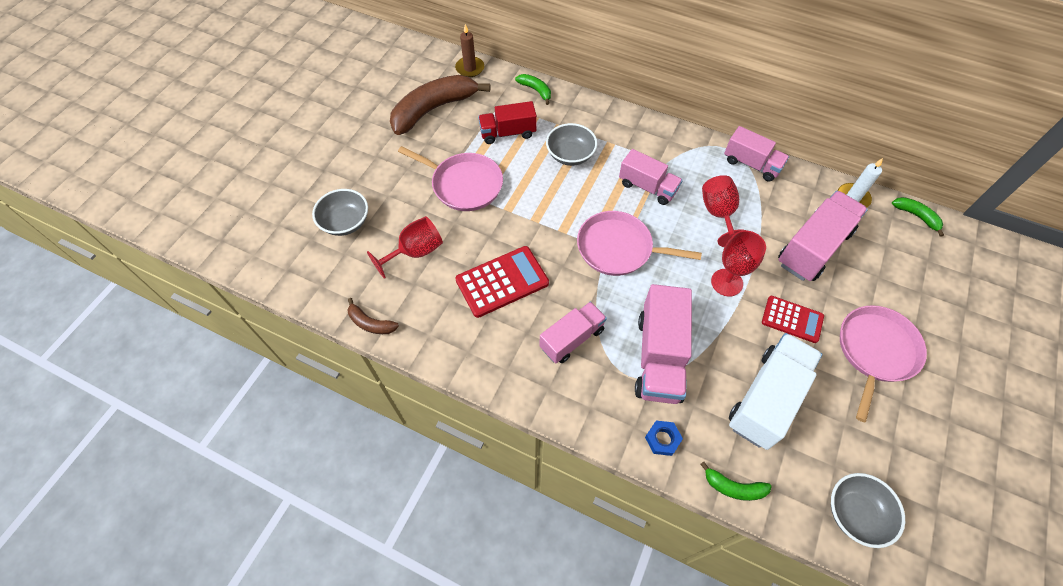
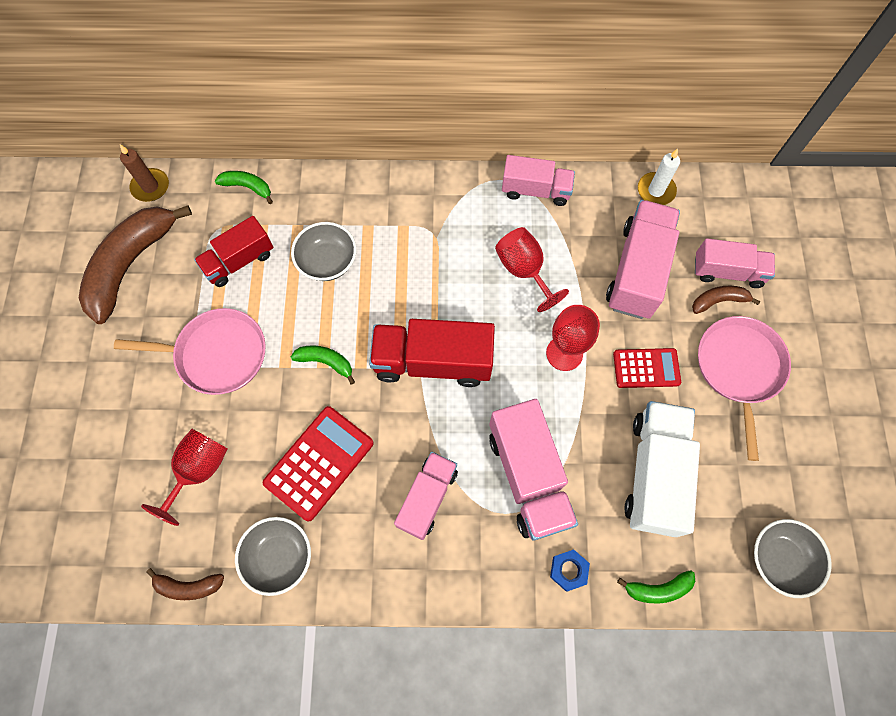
camera: 25 degrees left, 10 degrees up
grey bowl [312,189,368,236] -> grey bowl moved to [235,517,311,596]
pink pan [577,211,702,276] -> red truck [369,319,495,387]
pink truck [619,149,683,205] -> pink truck moved to [695,238,775,288]
green banana [892,197,944,237] -> green banana moved to [291,346,355,385]
none -> brown banana [692,286,760,314]

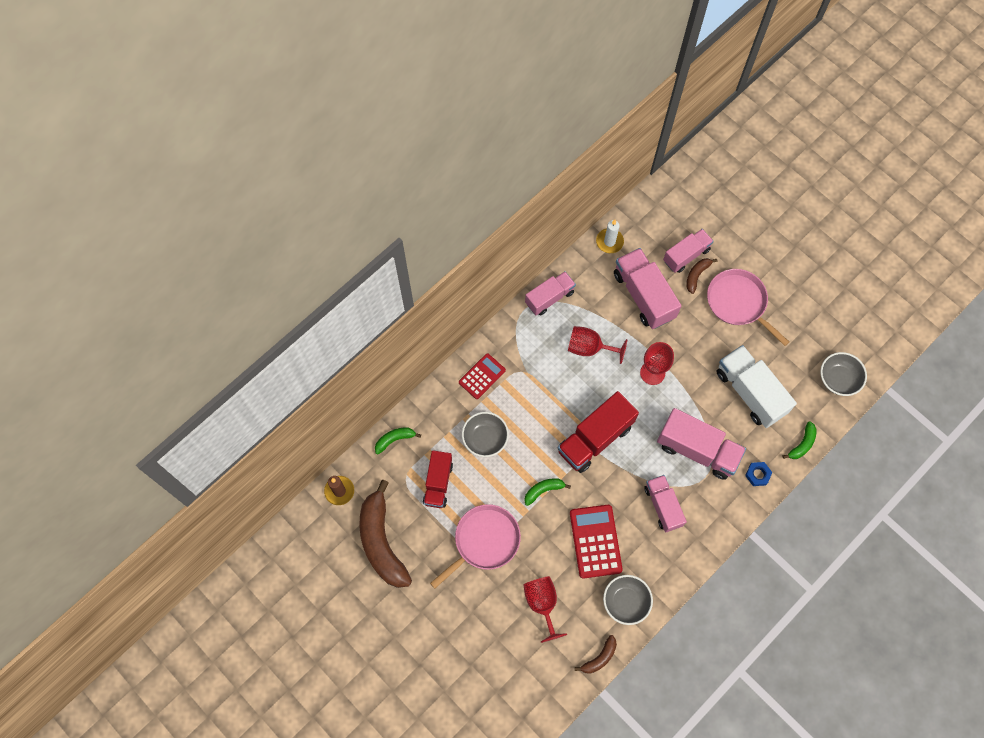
camera: 45 degrees left, 0 degrees up
red calculator [613,348,681,388] -> red calculator moved to [459,353,506,399]

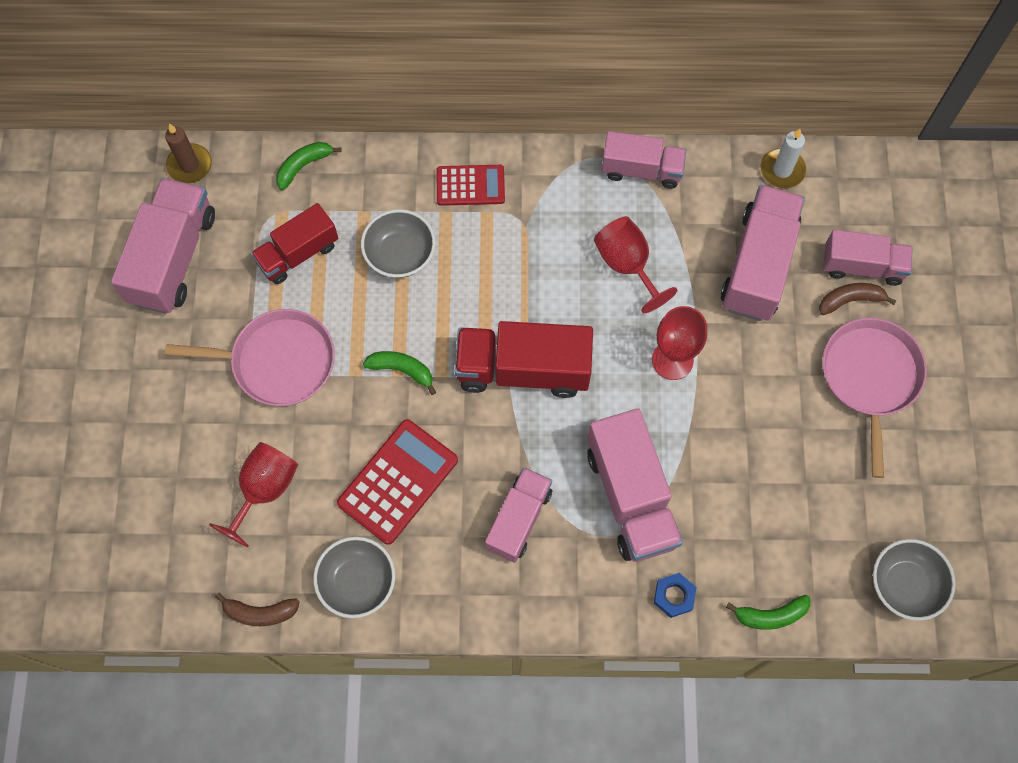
camera: 45 degrees right, 0 degrees up
brown banana [359,480,412,588] -> pink truck [111,178,215,314]
green banana [375,428,421,454] -> green banana turned 60 degrees counterclockwise [276,142,341,190]
white truck [717,345,797,428] -> none

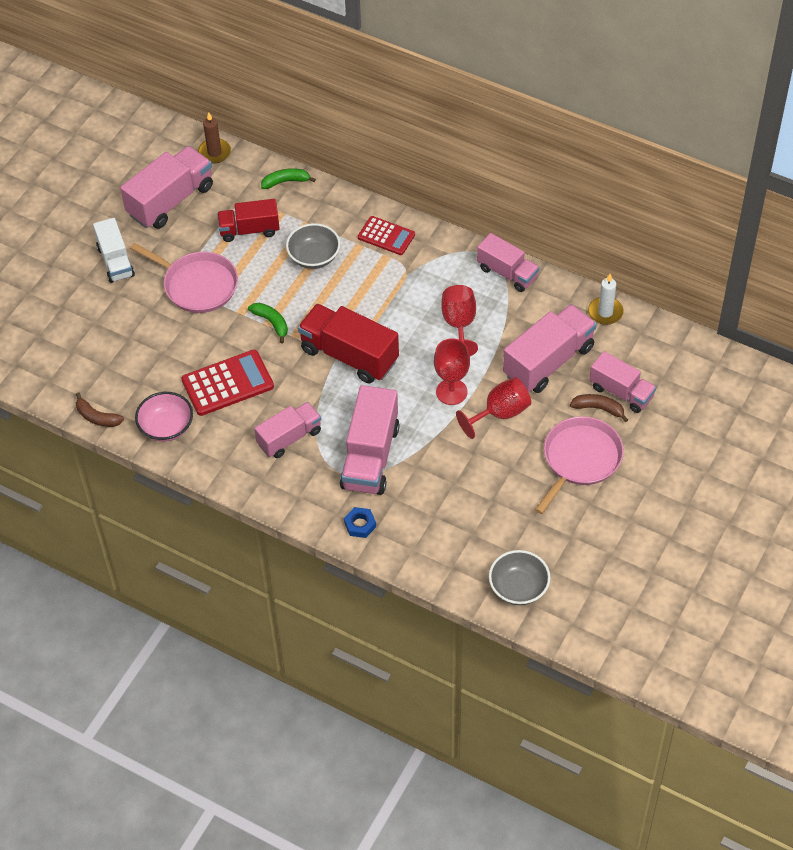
camera: 30 degrees right, 15 degrees down
red goblet [209,442,298,547] -> red goblet moved to [456,377,531,439]
grey bowl [313,537,395,618] -> pink bowl [135,392,193,442]
green banana [726,595,810,630] -> none
none -> white truck [93,218,135,283]

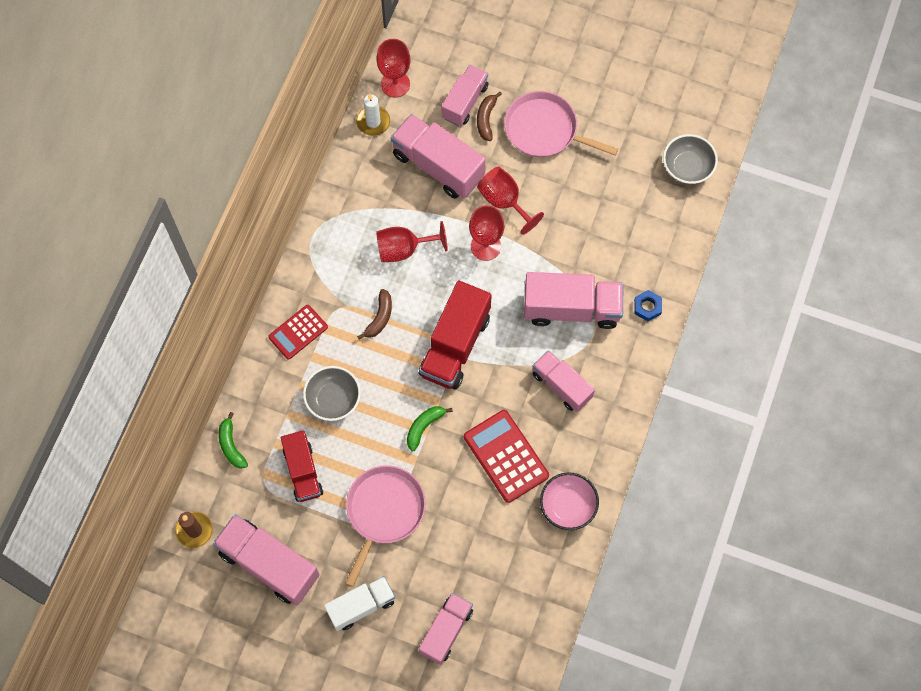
camera: 100 degrees left, 15 degrees up
brown banana [76,392,124,427] -> brown banana moved to [357,289,392,340]
red calculator [358,216,415,255] -> red calculator turned 150 degrees counterclockwise [268,305,328,360]
pink truck [477,233,539,292] -> pink truck moved to [419,593,473,665]
none -> red goblet [376,39,411,97]

